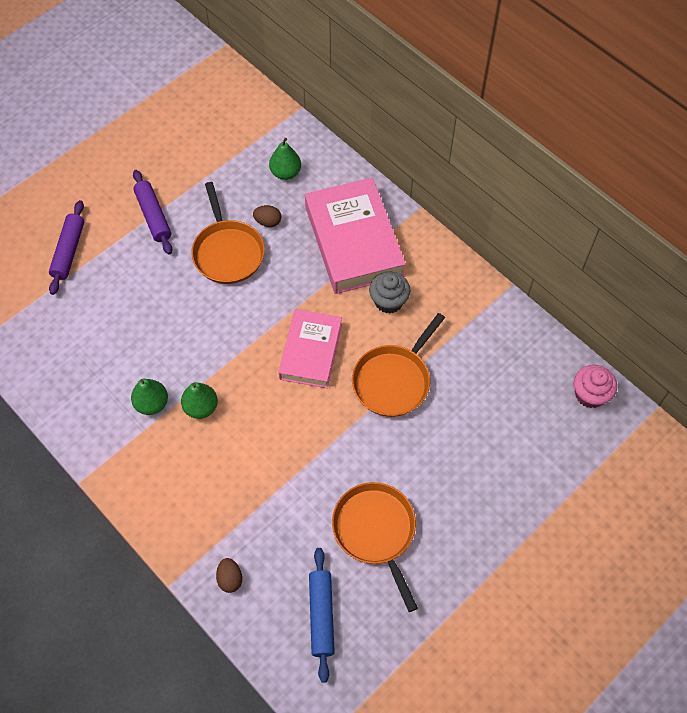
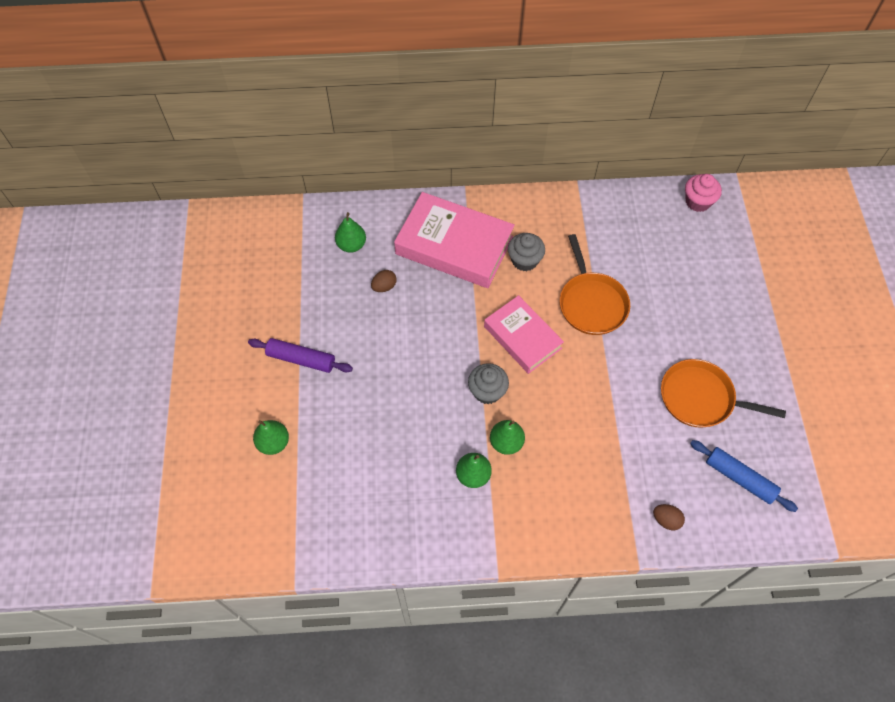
camera: 50 degrees left, 0 degrees up
purple rolling pin [49,200,84,295] -> green pear [253,420,289,455]
orange pan [191,182,265,284] -> none
none -> grey cupcake [468,363,509,404]

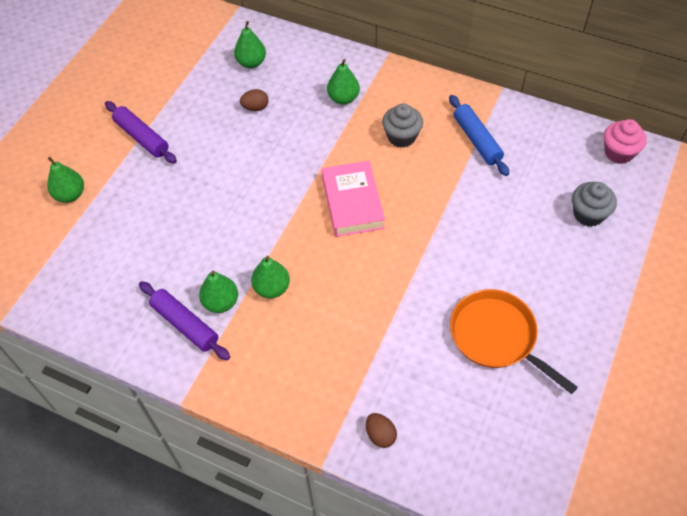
camera: 30 degrees right, 5 degrees down
pink book [394,192,515,288] -> green pear [327,59,360,105]
grey cupcake [468,363,509,404] -> grey cupcake moved to [572,182,617,227]
orange pan [560,234,630,335] -> none
blue rolling pin [690,440,798,512] -> blue rolling pin moved to [449,95,509,176]
none -> purple rolling pin [139,281,230,360]

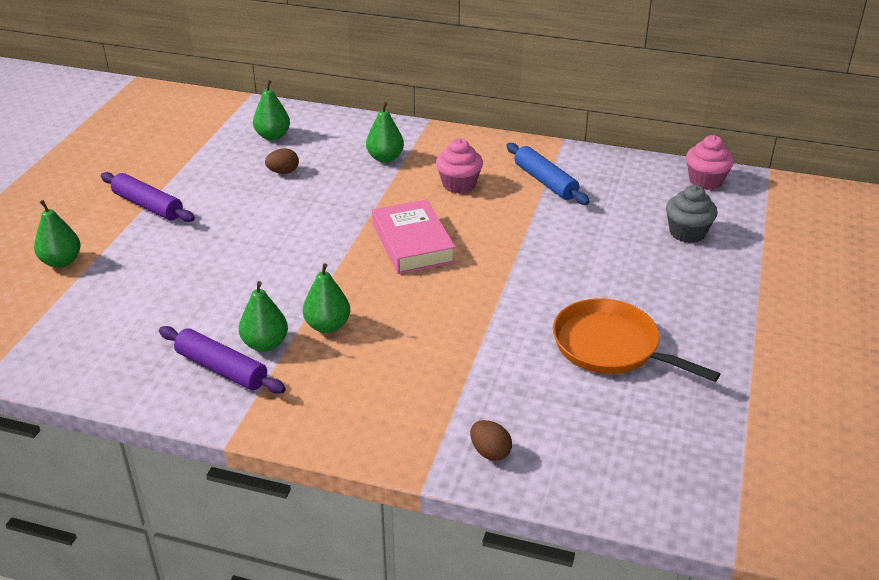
camera: 10 degrees left, 20 degrees down
grey cupcake [382,104,423,148] -> pink cupcake [436,139,483,194]

